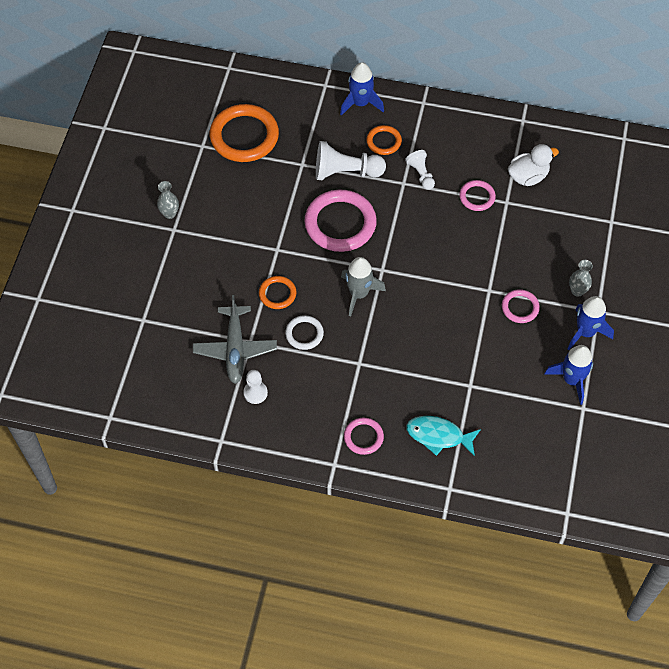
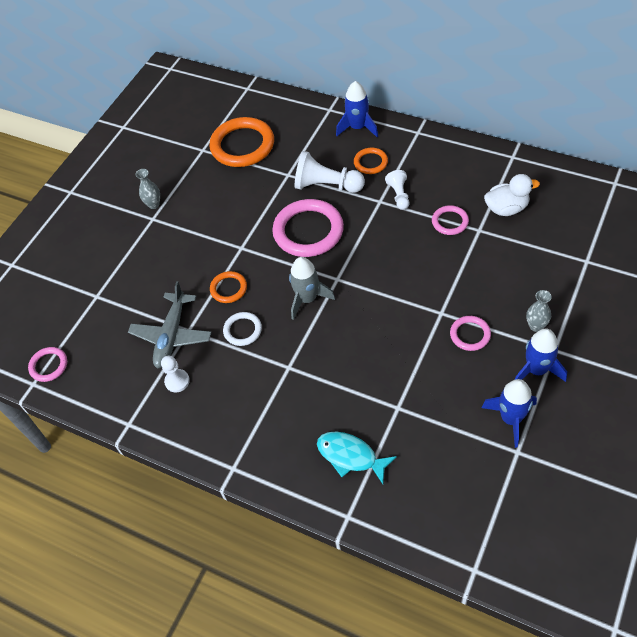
camera: 20 degrees right, 5 degrees down
pink ring [344,418,384,455] -> pink ring moved to [28,347,67,382]

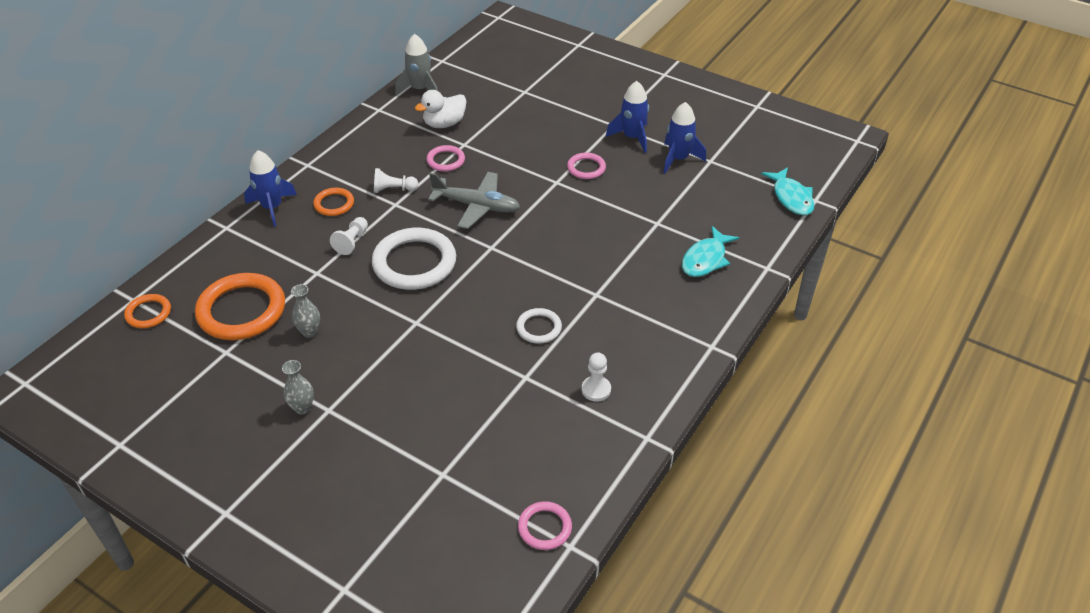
camera: 90 degrees left, 10 degrees down
grey plane [128,281,211,369] -> grey plane moved to [428,172,520,229]
orange ring [210,271,247,303] -> orange ring moved to [124,294,171,328]
pink ring [272,199,344,257] -> white ring [372,228,456,290]
grey rocket [289,257,335,320] -> grey rocket moved to [395,34,438,95]
white pawn [295,151,365,193] -> white pawn [330,217,368,255], size x0.57
white duck [484,174,540,216] -> white duck turned 120 degrees counterclockwise [415,90,466,128]
grey vase [526,290,552,332] -> grey vase moved to [291,284,320,338]
none -> turquoise fish [761,167,814,215]

